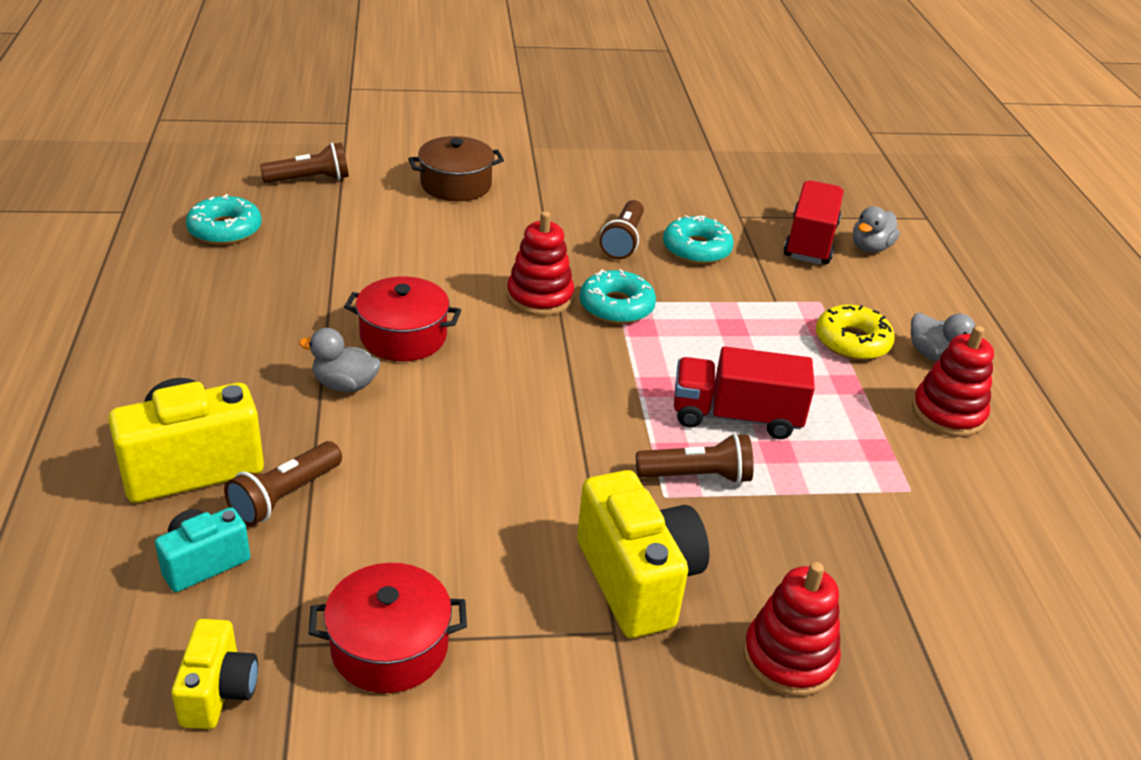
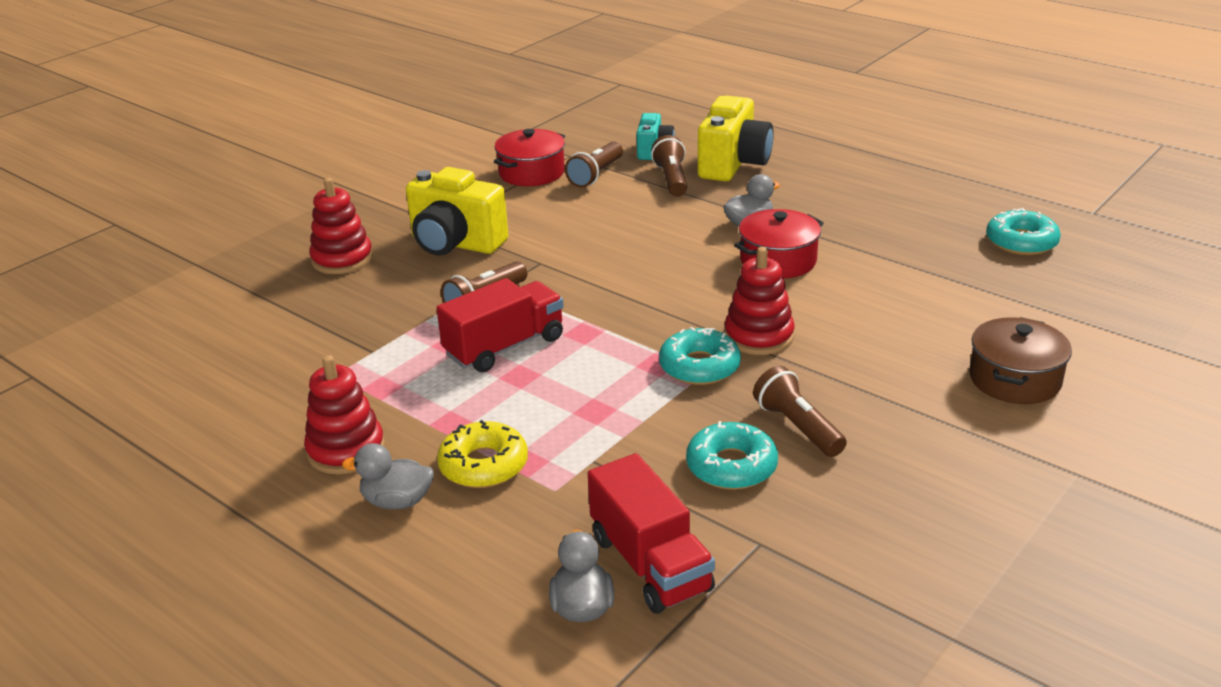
camera: 140 degrees right, 5 degrees down
yellow camera [171,619,258,729] -> none
brown flashlight [260,142,349,183] -> brown flashlight moved to [565,141,623,188]

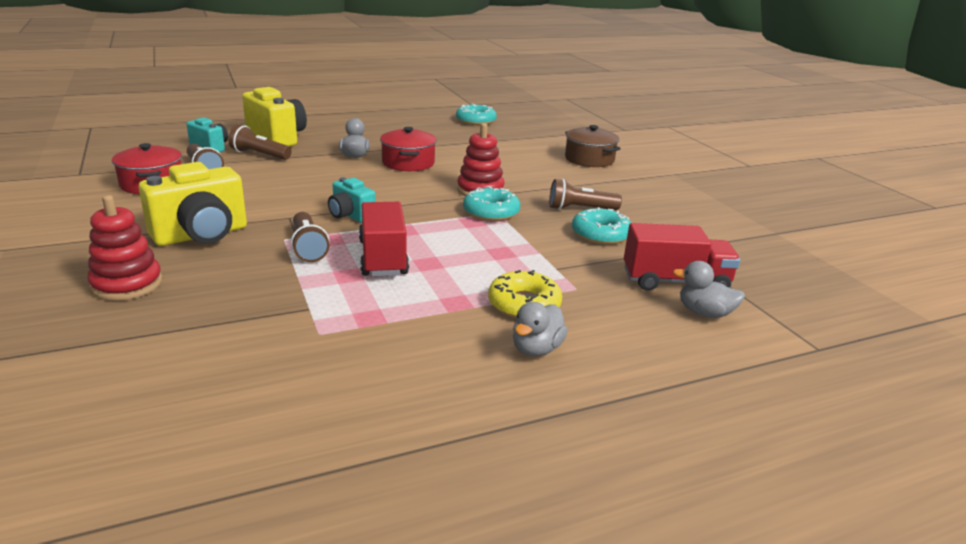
camera: 65 degrees left, 5 degrees down
red stacking toy [304,355,385,474] -> none
none -> turquoise camera [328,177,376,223]

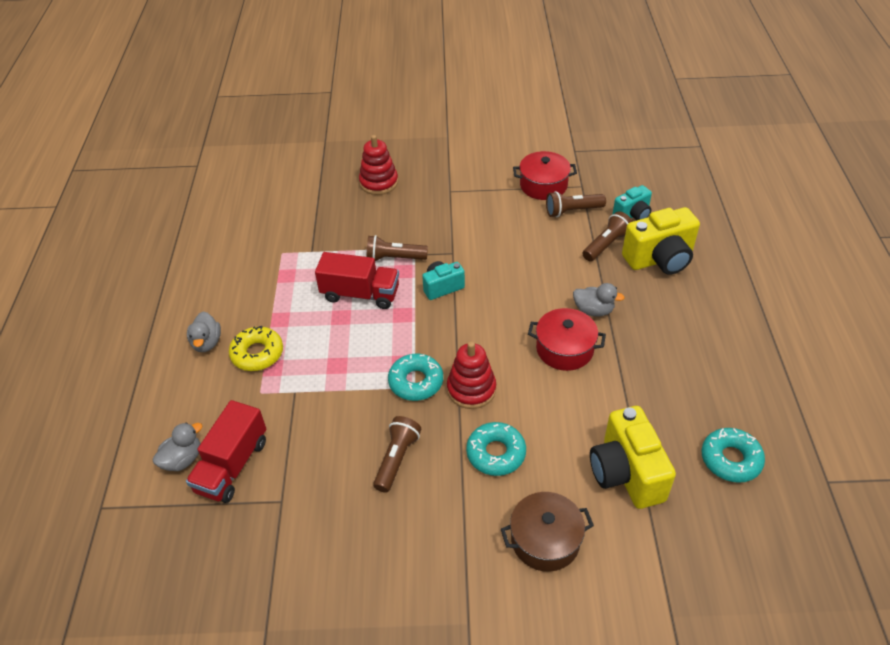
camera: 115 degrees right, 20 degrees up
yellow camera [139,162,247,246] -> yellow camera moved to [590,406,676,509]
grey duck [513,302,568,356] -> grey duck turned 150 degrees counterclockwise [187,312,221,352]
turquoise donut [572,207,631,245] -> turquoise donut moved to [466,422,526,476]

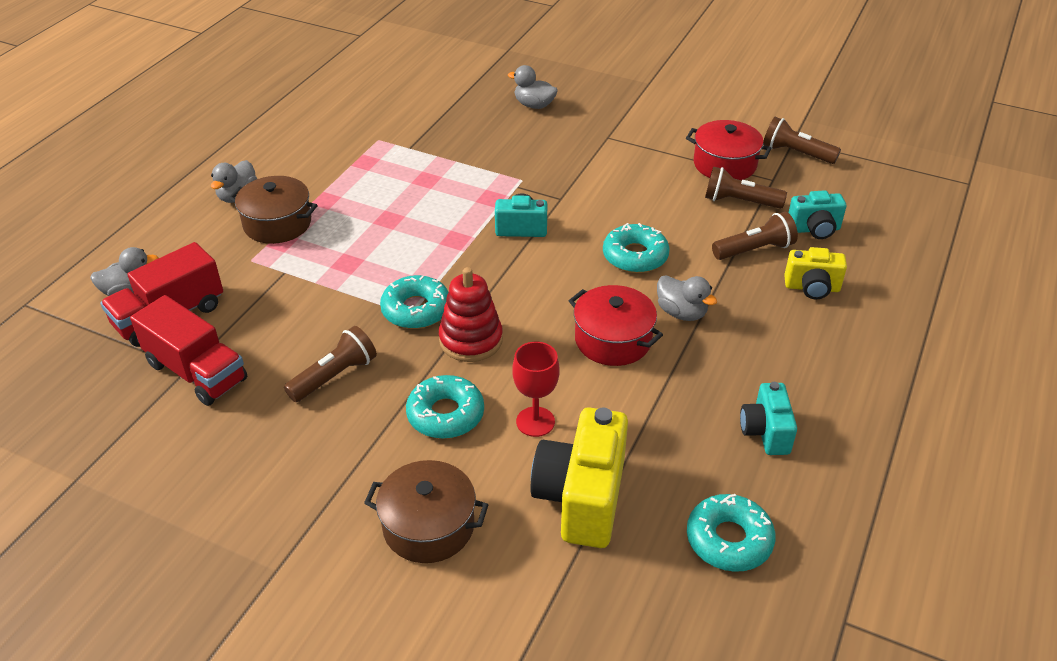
camera: 25 degrees right, 5 degrees down
yellow donut [229,326,283,371] -> brown pot [229,176,318,244]
red truck [315,252,399,309] -> red truck moved to [130,295,247,406]
red stacking toy [359,135,398,195] -> grey duck [508,65,558,109]
brown flashlight [367,235,428,261] -> brown flashlight moved to [763,117,841,164]
yellow camera [622,207,700,275] -> yellow camera [784,247,847,299], size x0.57
none -> red goblet [512,342,559,437]
none -> turquoise donut [603,223,670,273]
none -> turquoise camera [740,382,797,455]

